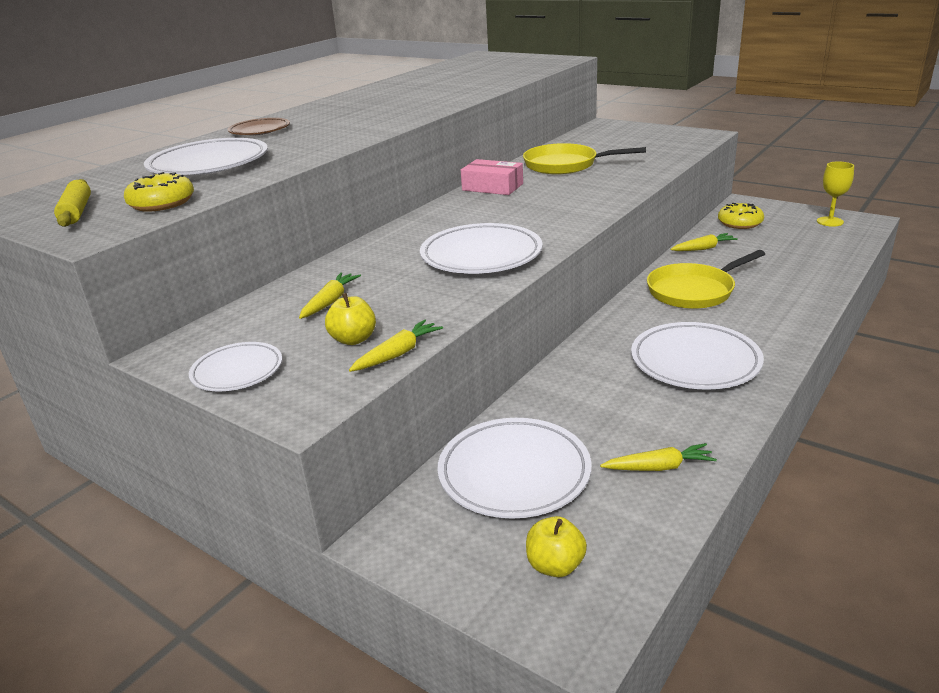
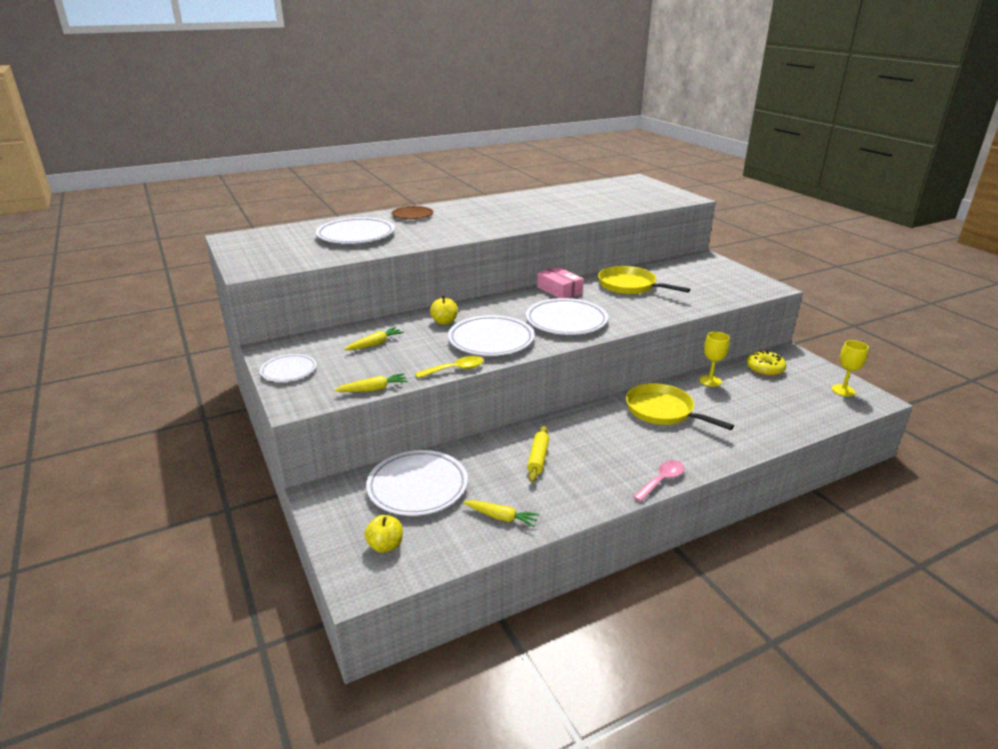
camera: 25 degrees right, 0 degrees up
yellow rolling pin [54,179,91,227] -> yellow rolling pin moved to [527,426,549,482]
yellow donut [124,172,194,212] -> none
yellow apple [325,293,376,345] -> yellow apple moved to [430,296,458,325]
white plate [631,322,764,390] -> white plate moved to [526,298,608,335]
yellow pan [647,250,765,309] -> yellow pan turned 45 degrees clockwise [626,383,734,430]
yellow carrot [670,233,738,251] -> yellow goblet [699,332,730,387]
none -> yellow spoon [415,356,484,378]
none -> pink spoon [633,460,685,502]

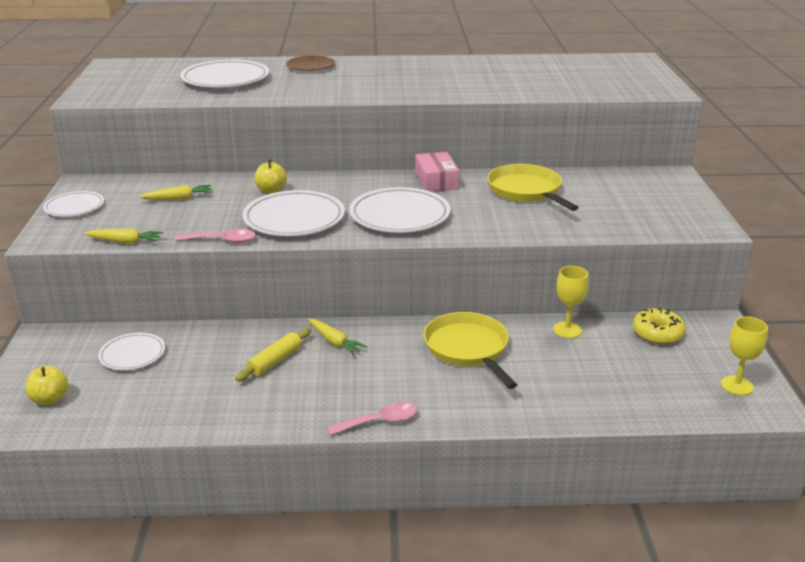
camera: 25 degrees right, 0 degrees up
white plate [366,450,468,516] -> white plate [98,333,165,370], size x0.59
yellow spoon [415,356,484,378] -> pink spoon [175,229,256,243]
yellow carrot [463,500,540,527] -> yellow carrot moved to [308,319,367,355]

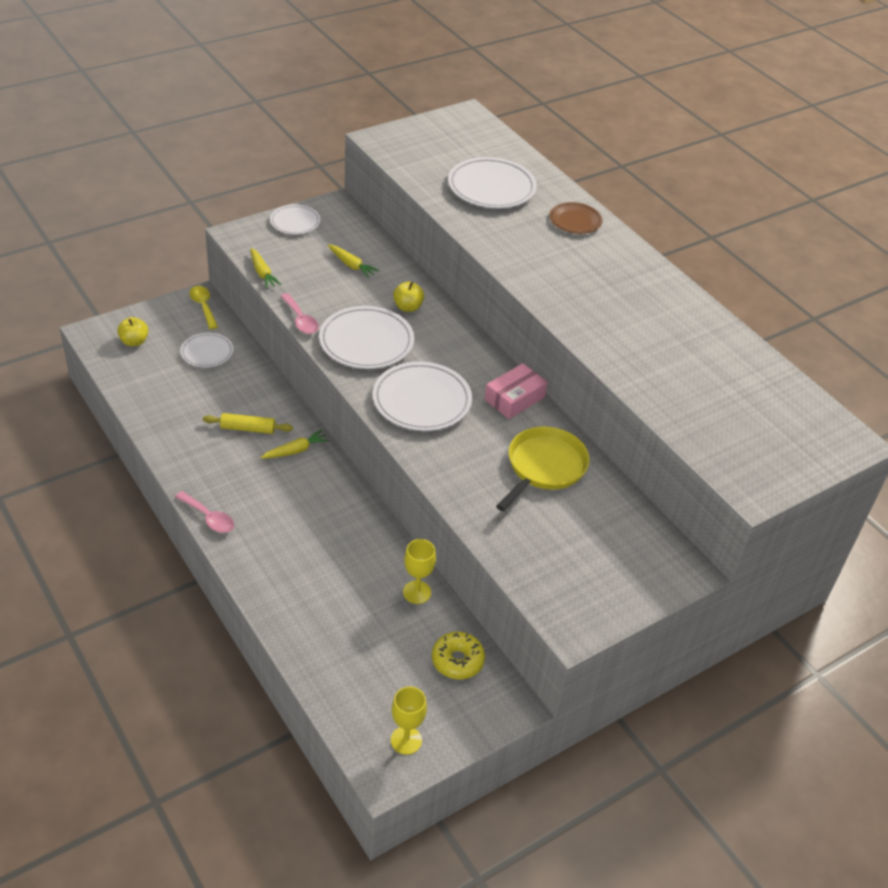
camera: 55 degrees right, 15 degrees up
yellow carrot [308,319,367,355] -> yellow carrot turned 135 degrees counterclockwise [261,430,329,459]
yellow pan [423,312,517,389] -> none
none -> yellow spoon [189,286,218,329]

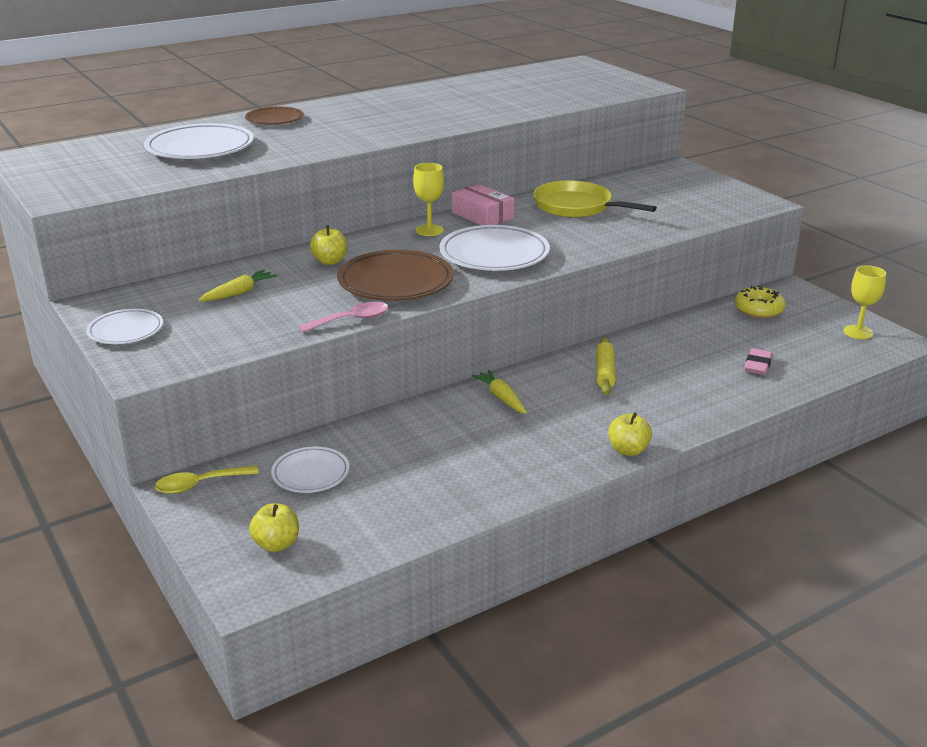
camera: 85 degrees left, 15 degrees down
pink spoon [175,491,234,533] -> yellow apple [608,412,652,456]
yellow rolling pin [203,413,293,434] -> yellow rolling pin moved to [596,337,616,395]
yellow carrot [251,248,282,289] -> none
white plate [319,306,414,369] -> brown plate [337,250,454,301]
yellow goblet [403,539,436,604] -> yellow goblet moved to [413,163,444,236]
none -> pink eraser [744,348,773,375]

